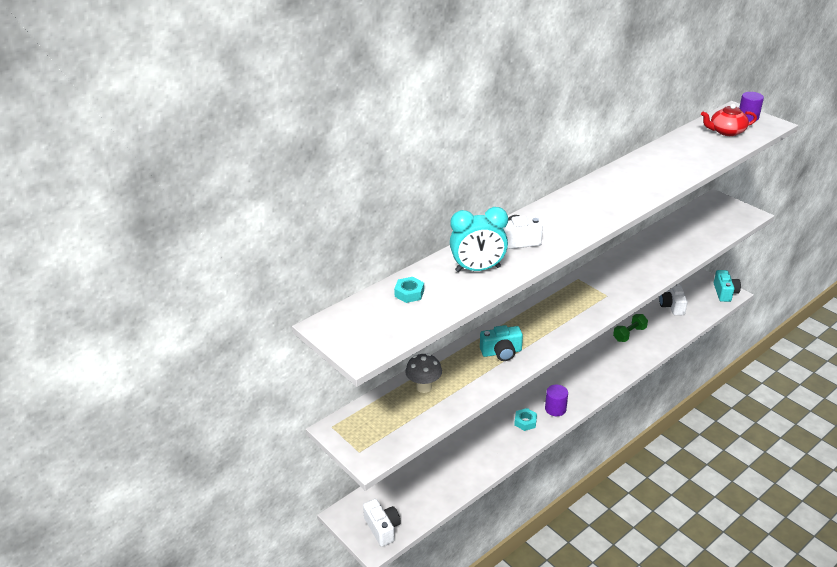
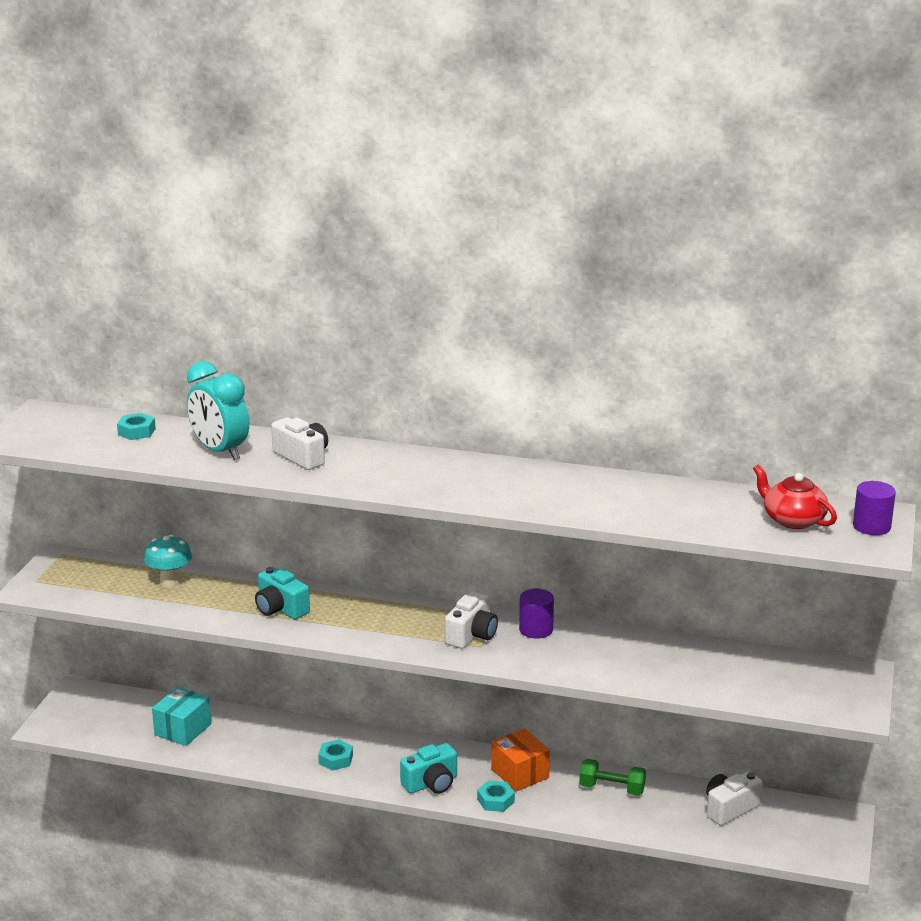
camera: 55 degrees right, 10 degrees down
white camera [363,499,401,547] -> white camera moved to [445,591,498,649]
grey mushroom [405,353,442,393] -> turquoise mushroom [144,535,192,588]
purple cylinder [545,385,568,416] -> purple cylinder moved to [519,589,554,638]
turquoise camera [714,270,741,302] -> turquoise camera moved to [400,743,457,794]
none -> turquoise box [152,687,211,746]
none -> turquoise nut [477,780,515,812]
none -> orange box [491,728,550,791]

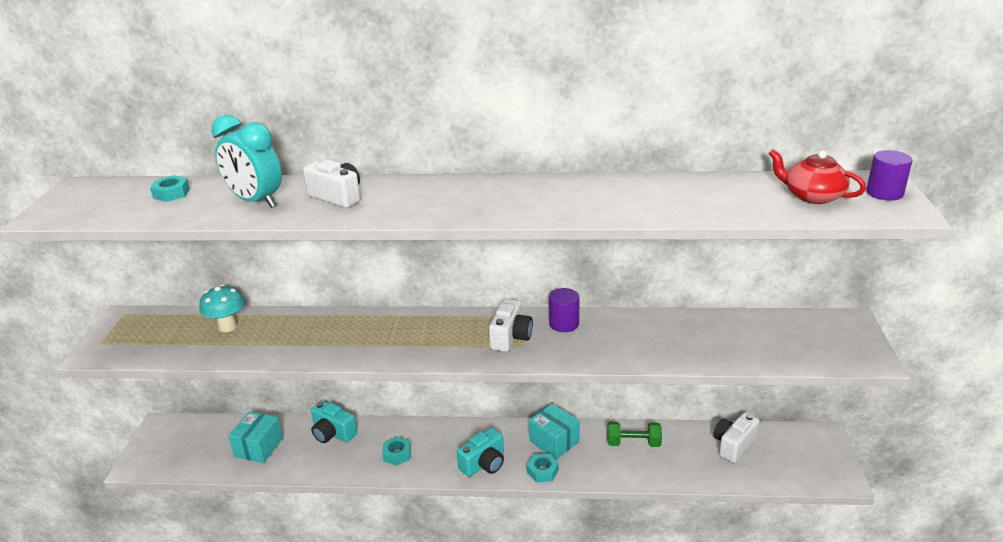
camera: 10 degrees left, 5 degrees up
turquoise camera [255,567,310,619] -> turquoise camera moved to [311,401,357,443]
orange box [491,728,550,791] -> turquoise box [529,403,580,459]

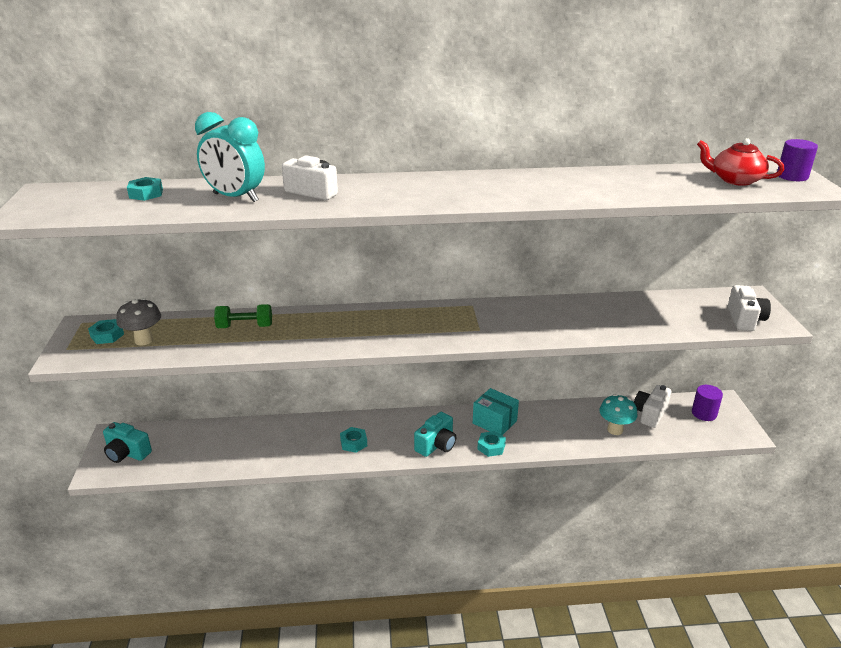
camera: 10 degrees left, 0 degrees up
turquoise mushroom [199,284,244,332] -> turquoise mushroom moved to [599,394,637,435]
turquoise box [229,412,283,463] -> none
turquoise camera [311,401,357,443] -> turquoise camera moved to [103,422,152,463]
white camera [489,298,533,352] -> white camera moved to [728,285,771,331]
purple cylinder [549,288,580,332] -> purple cylinder moved to [692,385,723,421]
green dumbbell [607,422,662,447] -> green dumbbell moved to [214,304,272,328]
none -> turquoise nut [88,319,124,344]
none -> grey mushroom [117,298,161,346]

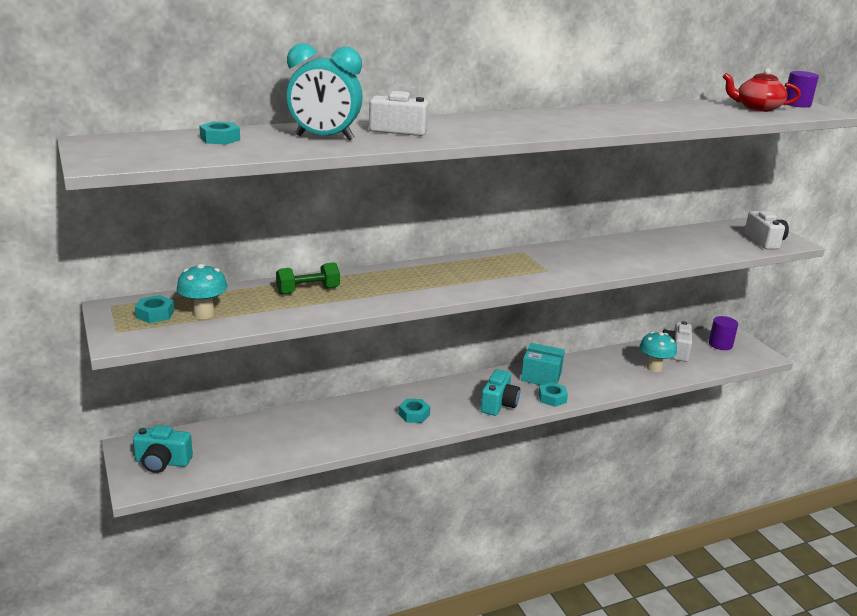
camera: 20 degrees left, 5 degrees down
grey mushroom [117,298,161,346] -> turquoise mushroom [177,264,227,319]

